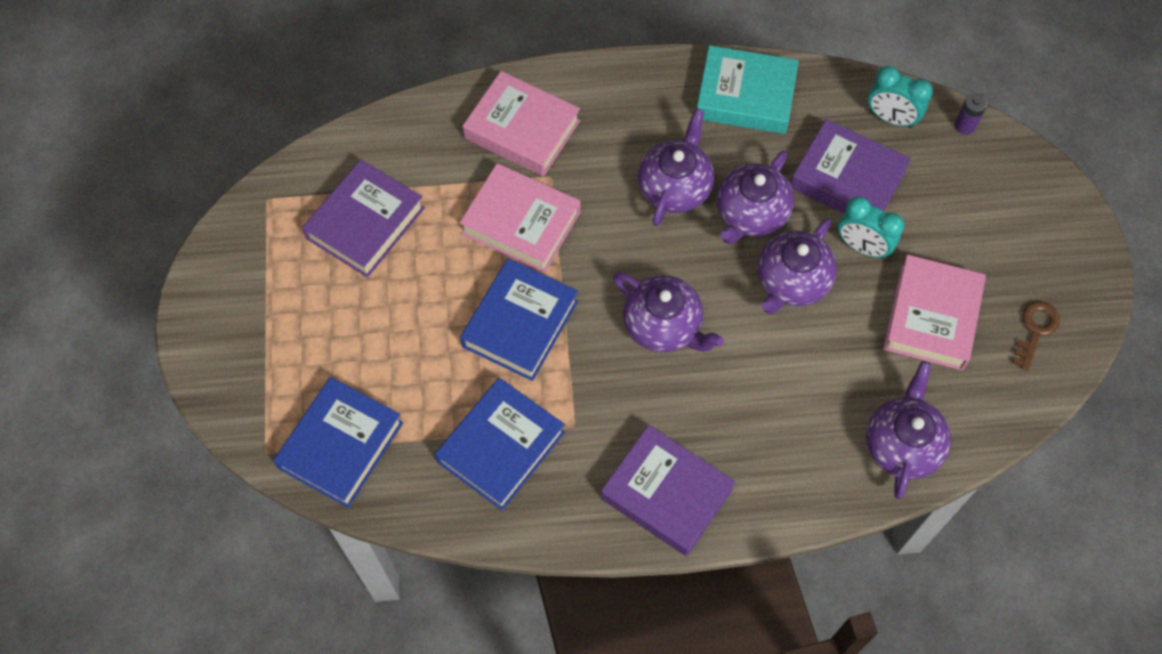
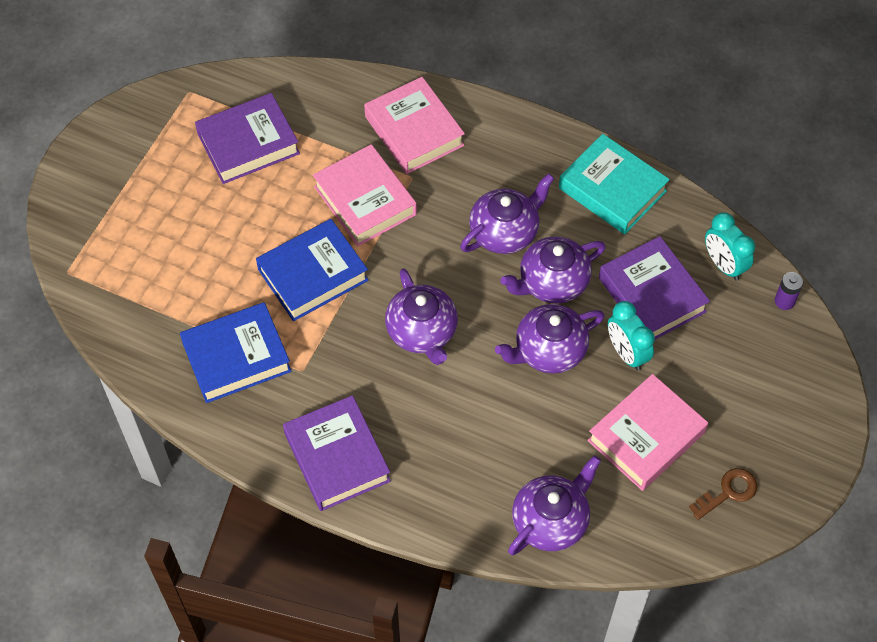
camera: 30 degrees right, 5 degrees down
blue book [273,377,403,508] -> none

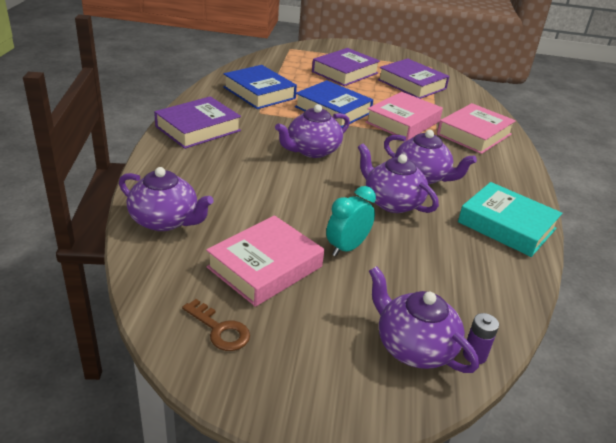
camera: 70 degrees right, 25 degrees down
purple teapot [495,304,605,374] -> purple teapot moved to [369,266,479,373]
turquoise book [559,134,670,234] -> turquoise book turned 75 degrees counterclockwise [458,182,562,257]
pink book [587,374,708,491] -> pink book turned 75 degrees counterclockwise [206,216,324,307]
purple book [599,236,710,339] -> purple book moved to [312,48,380,86]
turquoise clock [705,213,755,281] -> none

